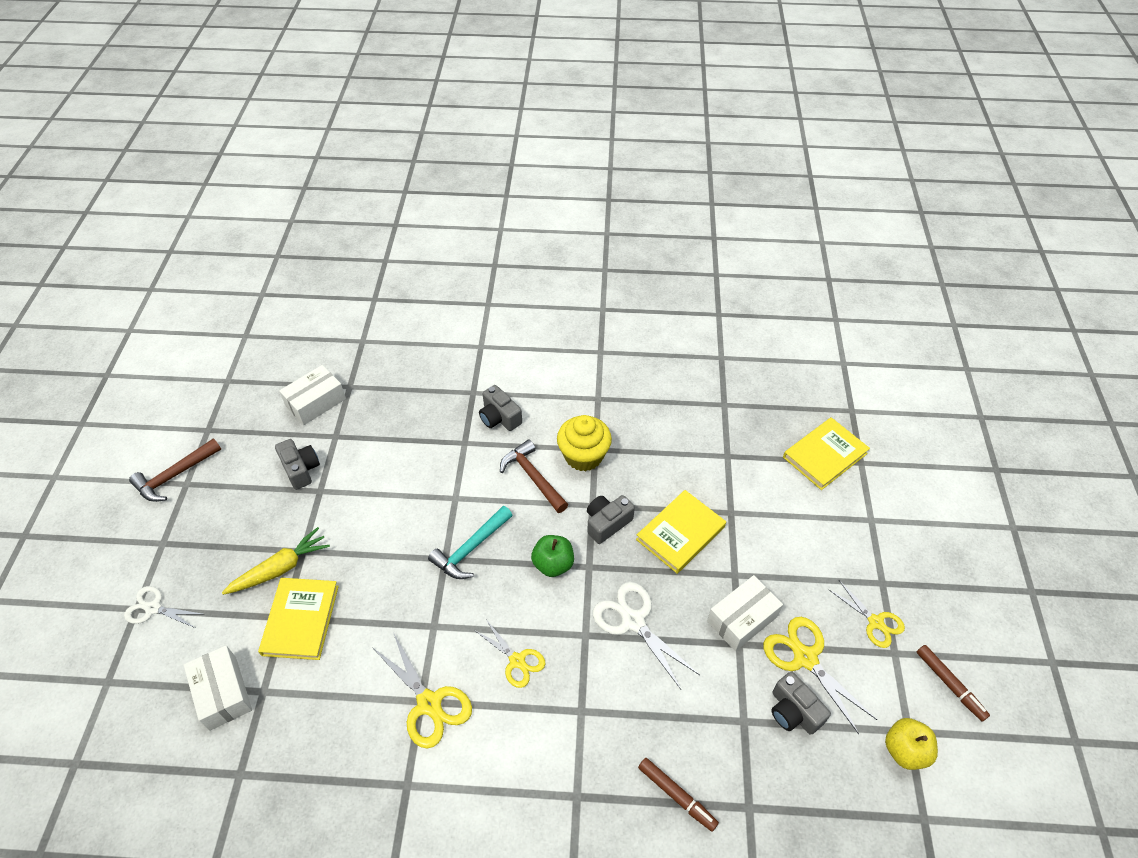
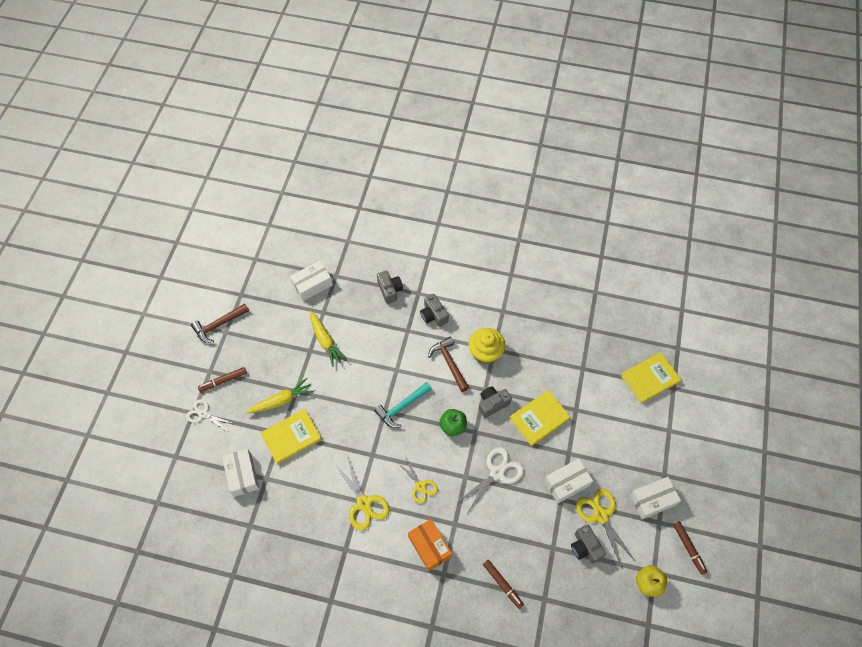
camera: 10 degrees right, 10 degrees up
yellow book [258,578,339,660] -> yellow book turned 45 degrees clockwise [261,409,322,465]
grey camera [275,439,320,490] -> grey camera moved to [377,271,403,304]
white scissors [593,582,700,689] -> white scissors turned 75 degrees clockwise [457,447,524,515]
yellow scissors [828,580,905,648] -> white box [630,477,681,519]
none -> brown marker [198,367,247,392]
none -> yellow carrot [310,311,347,367]
none -> orange box [408,519,452,571]

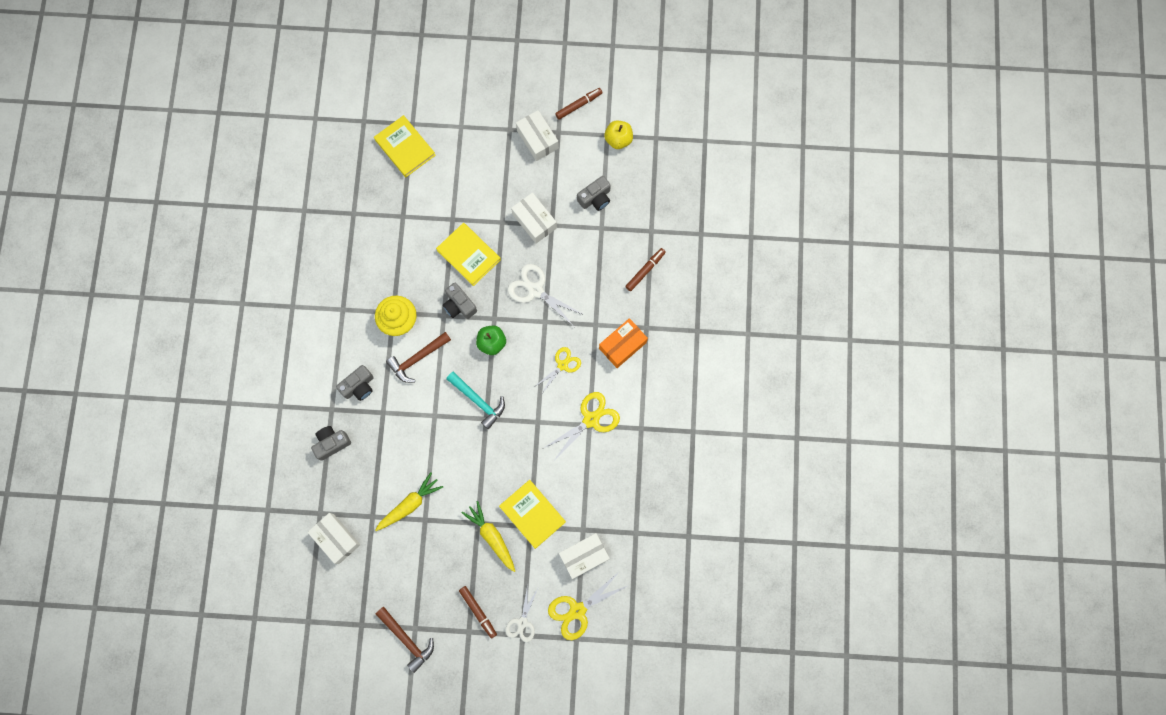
camera: 100 degrees left, 15 degrees up
yellow scissors [576,489,636,568] -> yellow scissors moved to [548,571,629,640]

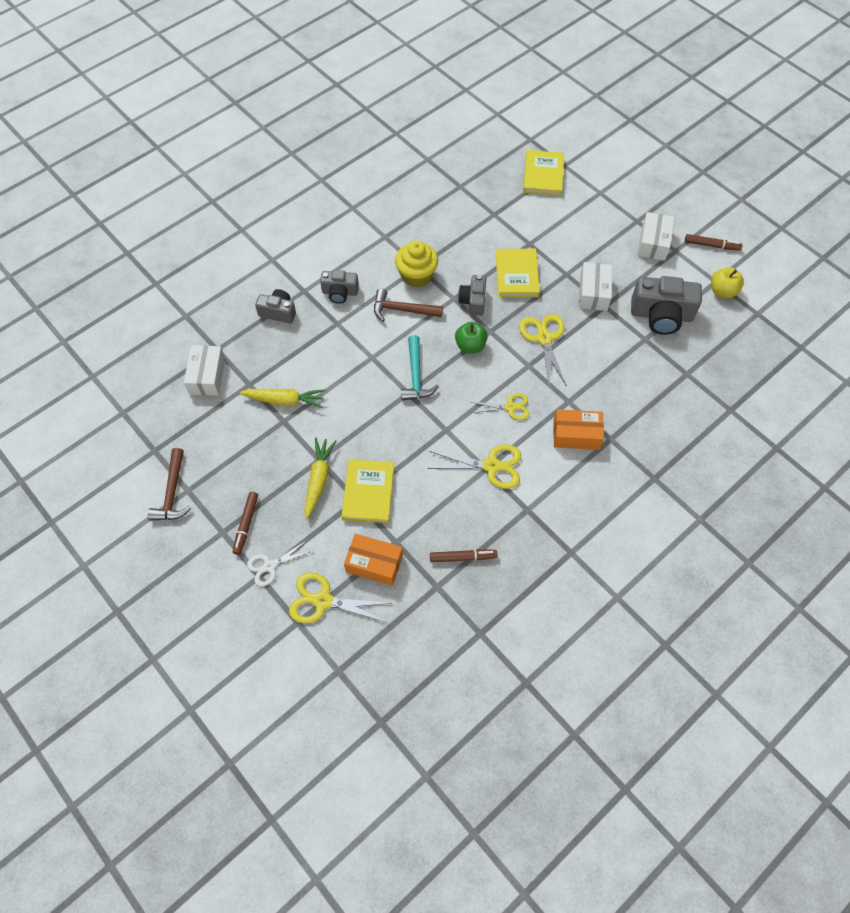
camera: 45 degrees right, 15 degrees down
white scissors [508,264,584,327] -> yellow scissors [519,314,567,386]
white box [559,533,610,579] -> orange box [344,534,403,586]
grey camera [577,176,611,211] -> grey camera [631,276,702,335], size x1.71
brown marker [625,248,666,291] -> brown marker moved to [430,549,498,563]

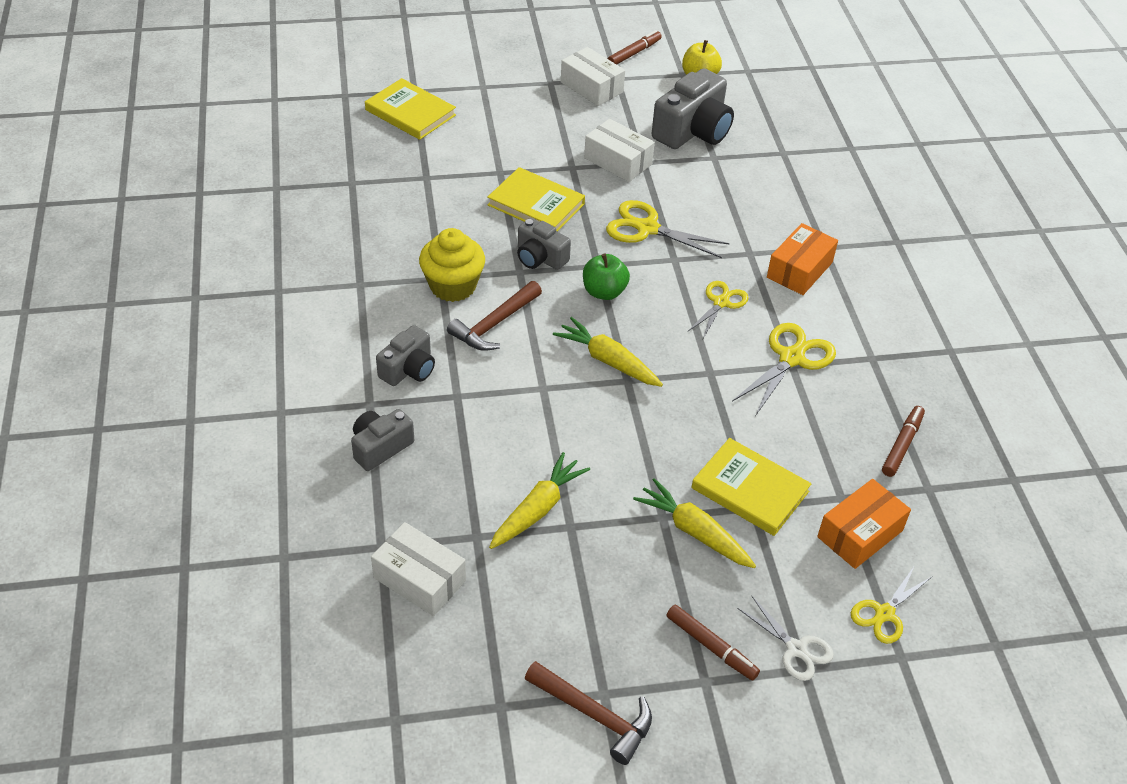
camera: 60 degrees left, 15 degrees down
white scissors [247,541,311,586] -> white scissors turned 45 degrees counterclockwise [737,595,834,681]
yellow scissors [289,572,393,624] -> yellow scissors [851,565,931,644], size x0.66
turquoise hammer [401,335,439,401] -> yellow carrot [553,317,663,387]

